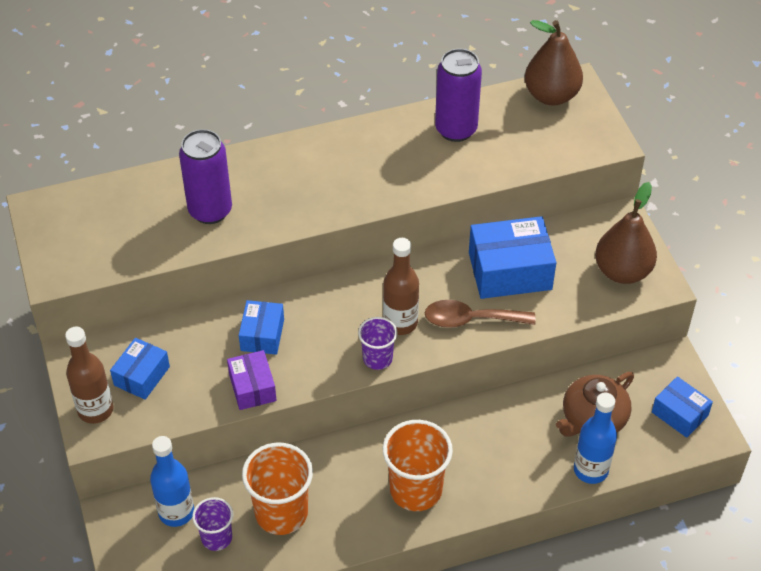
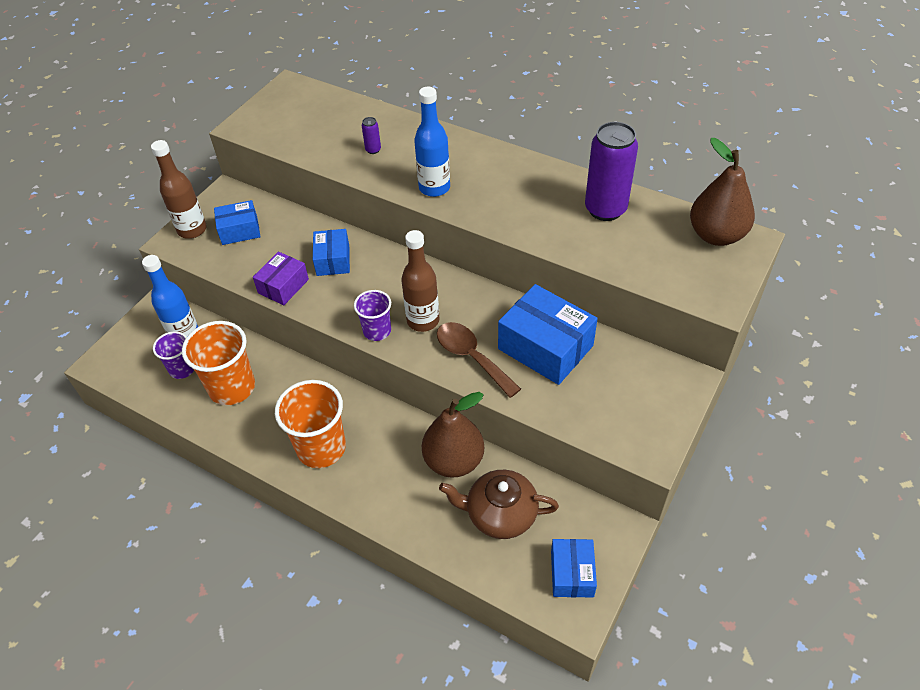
camera: 50 degrees right, 0 degrees up
purple can [179,129,232,224] -> purple can [362,117,381,154], size x0.41
blue box [239,300,284,355] -> blue box turned 60 degrees counterclockwise [313,229,350,276]
blue bottle [574,393,617,484] -> blue bottle moved to [414,86,450,197]
brown pear [595,182,657,284] -> brown pear moved to [422,392,484,477]

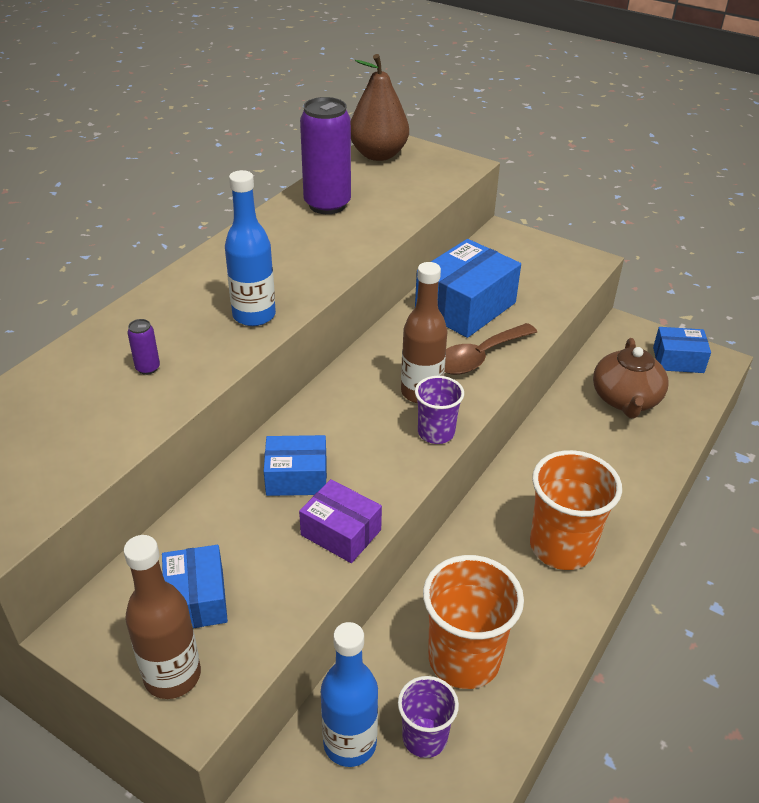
camera: 90 degrees left, 10 degrees down
brown pear [422,392,484,477] -> none

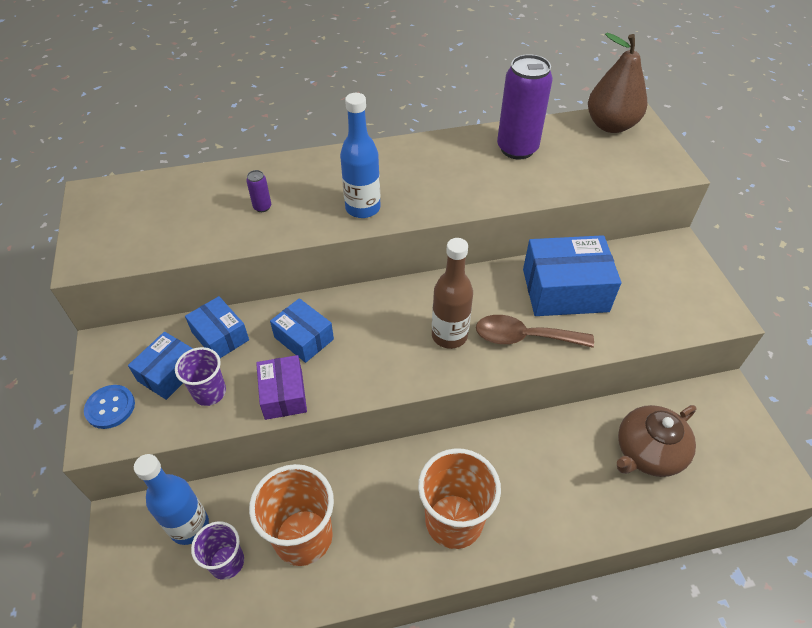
camera: 45 degrees right, 10 degrees up
brown bottle [124,535,201,699] -> blue button [84,385,135,429]
purple cup [415,376,464,444] -> purple cup moved to [175,347,226,406]
blue box [653,327,711,373] -> blue box moved to [185,296,249,358]

